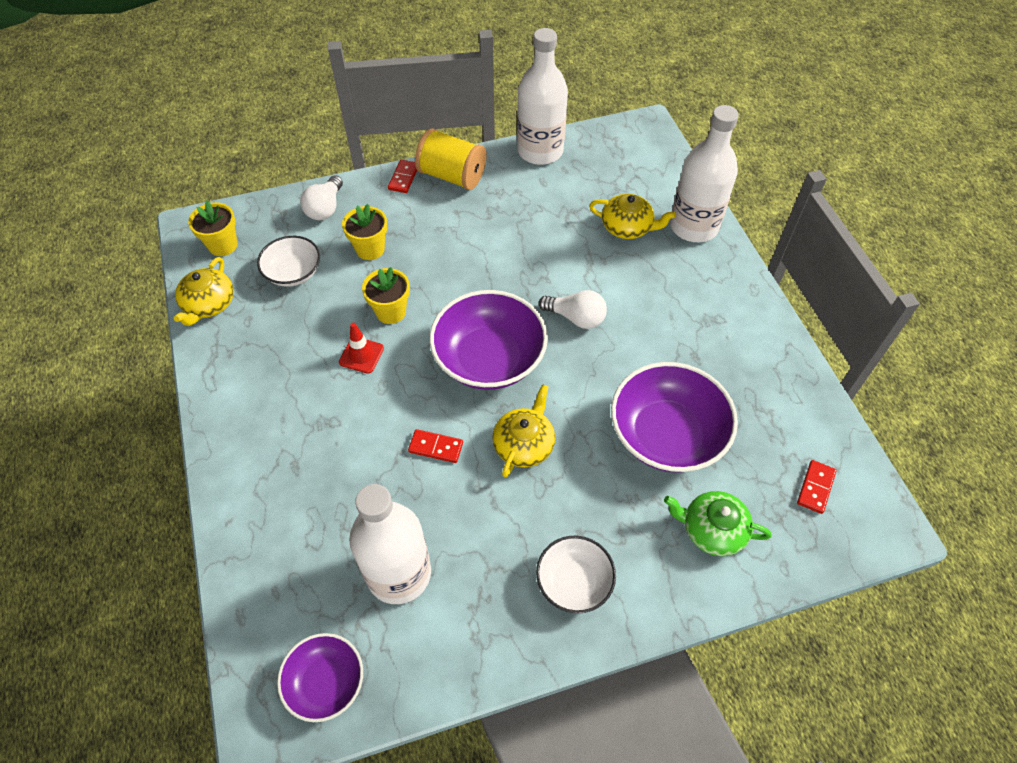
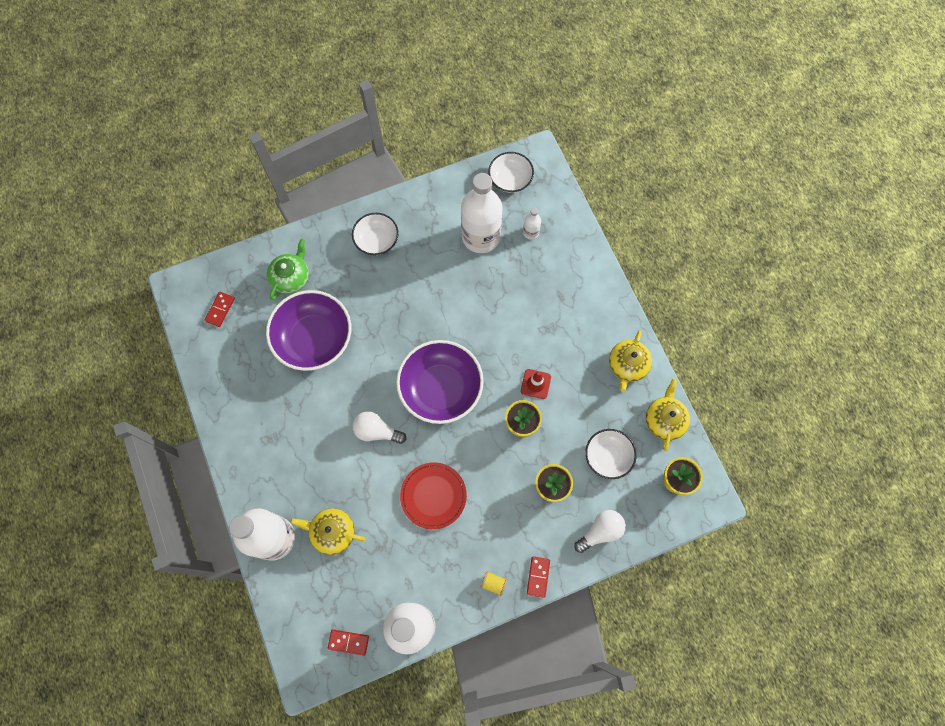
camera: 175 degrees right, 15 degrees up
purple bowl [277,633,363,722] -> white bowl [488,152,534,193]
white light bulb [300,175,343,220] -> white light bulb turned 45 degrees clockwise [574,510,626,553]
red domino [408,429,463,463] -> red domino moved to [328,630,369,656]
yellow spool [415,128,487,190] -> yellow spool [481,571,508,596], size x0.42
yellow teapot [492,384,555,478] -> yellow teapot moved to [609,330,652,392]
green teapot [664,491,772,556] -> green teapot turned 75 degrees counterclockwise [267,238,309,300]
none -> red plate [400,462,467,529]
none -> white bottle [523,208,541,240]

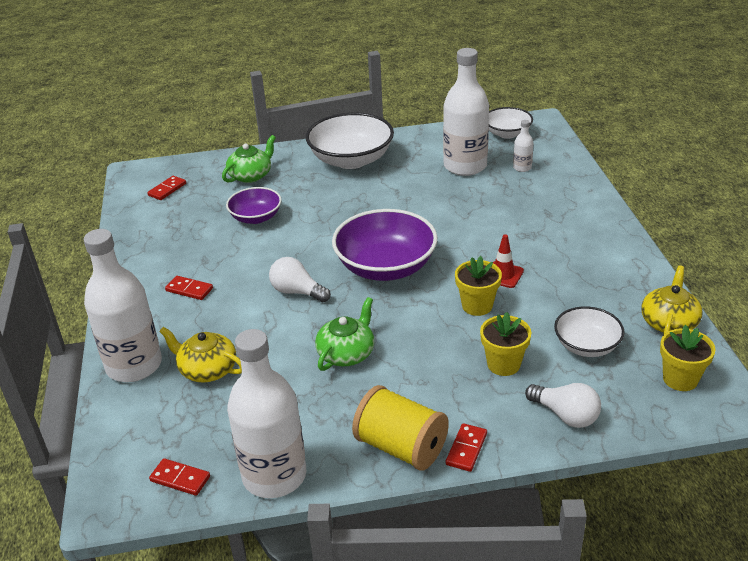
camera: 15 degrees right, 35 degrees down
purple bowl [266,290,351,371] -> purple bowl [226,187,282,224], size x0.58
white bowl [352,213,399,255] -> white bowl [306,112,394,169], size x1.73
red plate [400,462,467,529] -> green teapot [315,297,374,371]
yellow spool [481,571,508,596] -> yellow spool [352,385,449,470], size x2.37
white light bulb [574,510,626,553] -> white light bulb turned 60 degrees clockwise [525,383,601,428]
yellow teapot [609,330,652,392] -> none
none -> red domino [165,276,213,300]

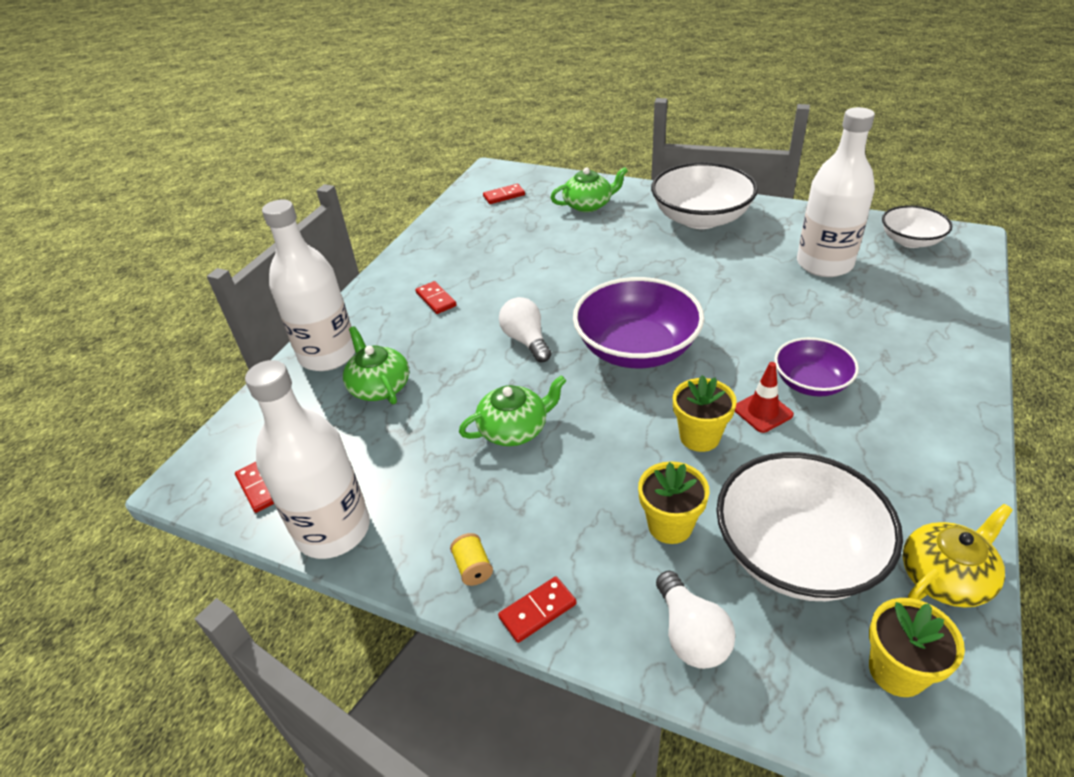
camera: 35 degrees right, 5 degrees up
yellow teapot [159,327,242,383] -> green teapot [343,326,409,404]
purple bowl [226,187,282,224] -> purple bowl moved to [774,337,859,397]
yellow spool [352,385,449,470] -> yellow spool [450,533,493,586], size x0.42
white bottle [513,120,533,172] -> none
white bowl [554,306,625,357] -> white bowl [716,452,903,601], size x1.73

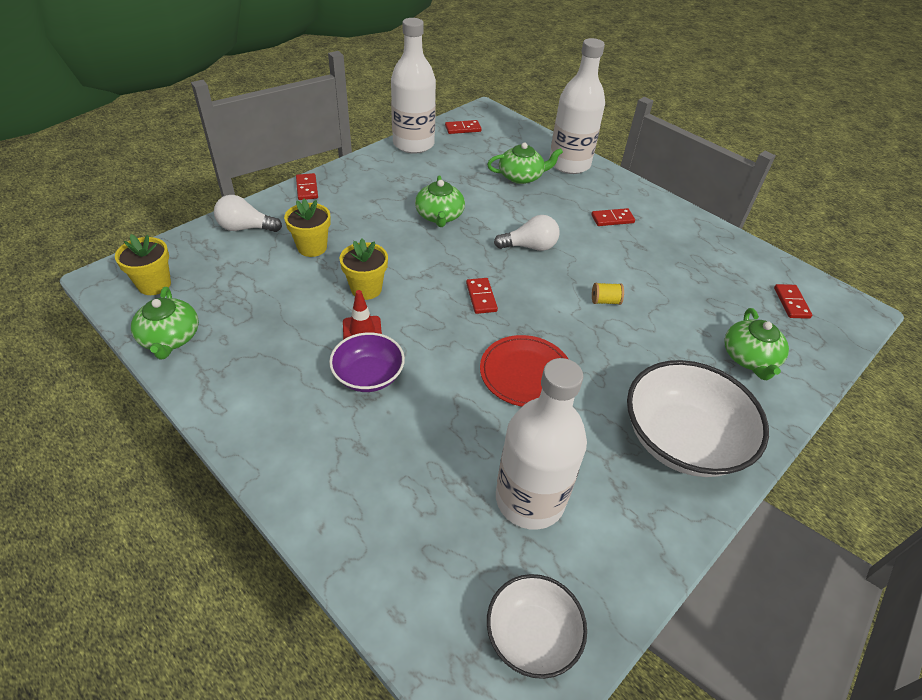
camera: 105 degrees right, 5 degrees up
yellow spool [450,533,493,586] -> yellow spool moved to [592,283,624,305]
purple bowl [573,277,704,368] -> red domino [466,278,498,314]
white bowl [716,452,903,601] -> none
yellow teapot [903,504,1013,608] -> green teapot [131,287,199,360]
none -> red plate [480,335,568,407]

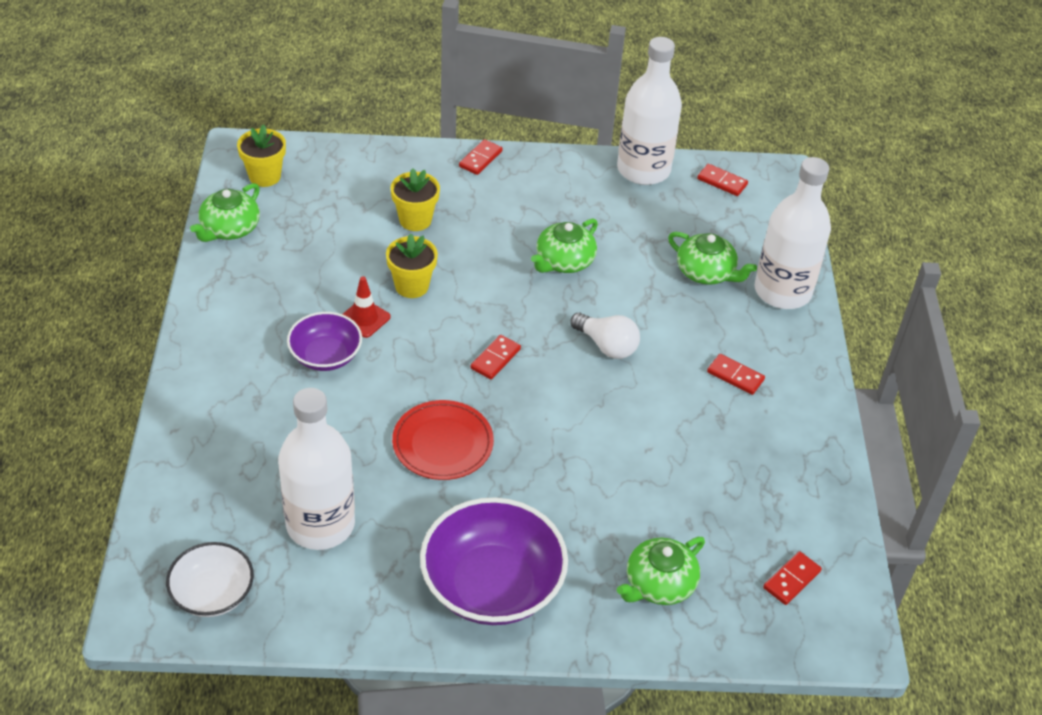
camera: 45 degrees right, 0 degrees up
white light bulb [214,195,282,232] -> none
yellow spool [592,283,624,305] -> none
white bowl [627,360,769,477] -> purple bowl [420,497,568,625]

